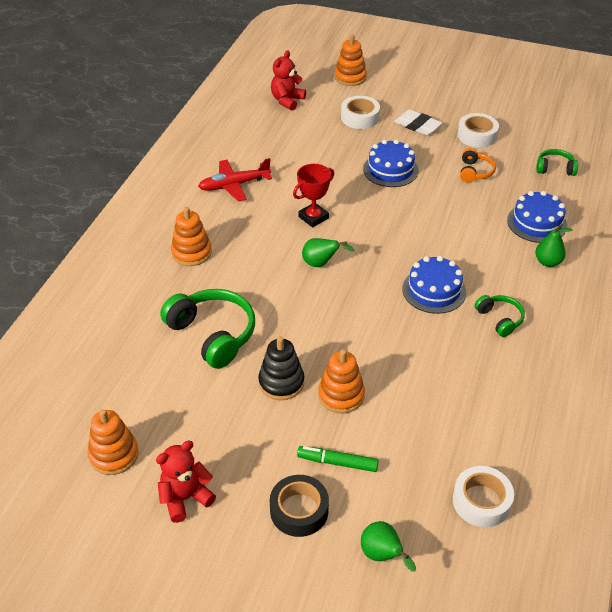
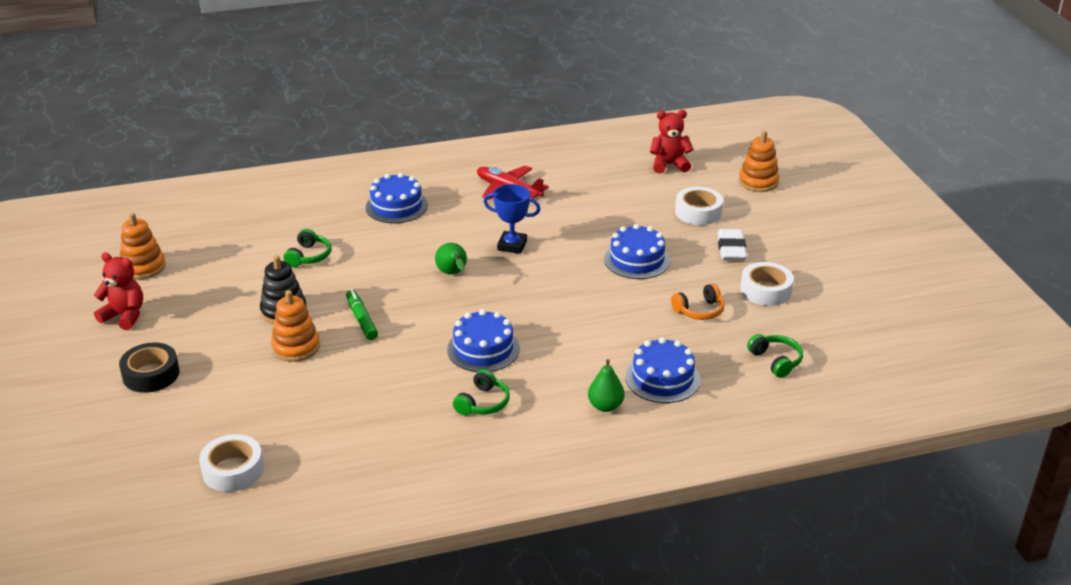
camera: 55 degrees right, 10 degrees down
green headphones [160,289,255,369] -> green headphones [284,229,331,267], size x0.54
orange stacking toy [171,207,212,266] -> blue cake [365,173,428,223]
red trophy [293,164,334,228] -> blue trophy [484,184,540,254]
green marker [297,446,379,472] -> green marker moved to [346,289,378,340]
green pear [361,521,416,572] -> none

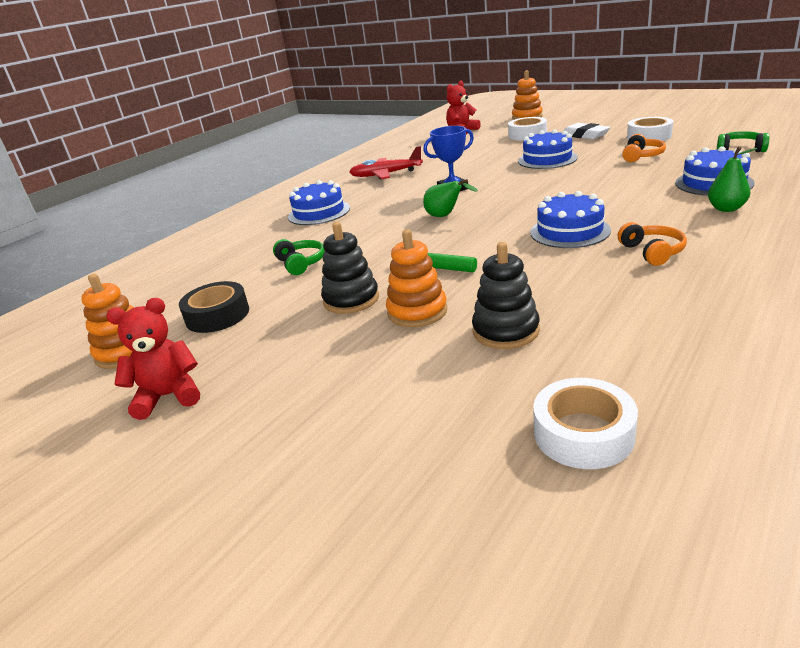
camera: 35 degrees left, 5 degrees down
black tape [119,343,180,393] -> black tape moved to [179,281,249,333]
green headphones [453,369,510,415] -> orange headphones [618,222,687,266]
none -> black stacking toy [472,242,540,349]

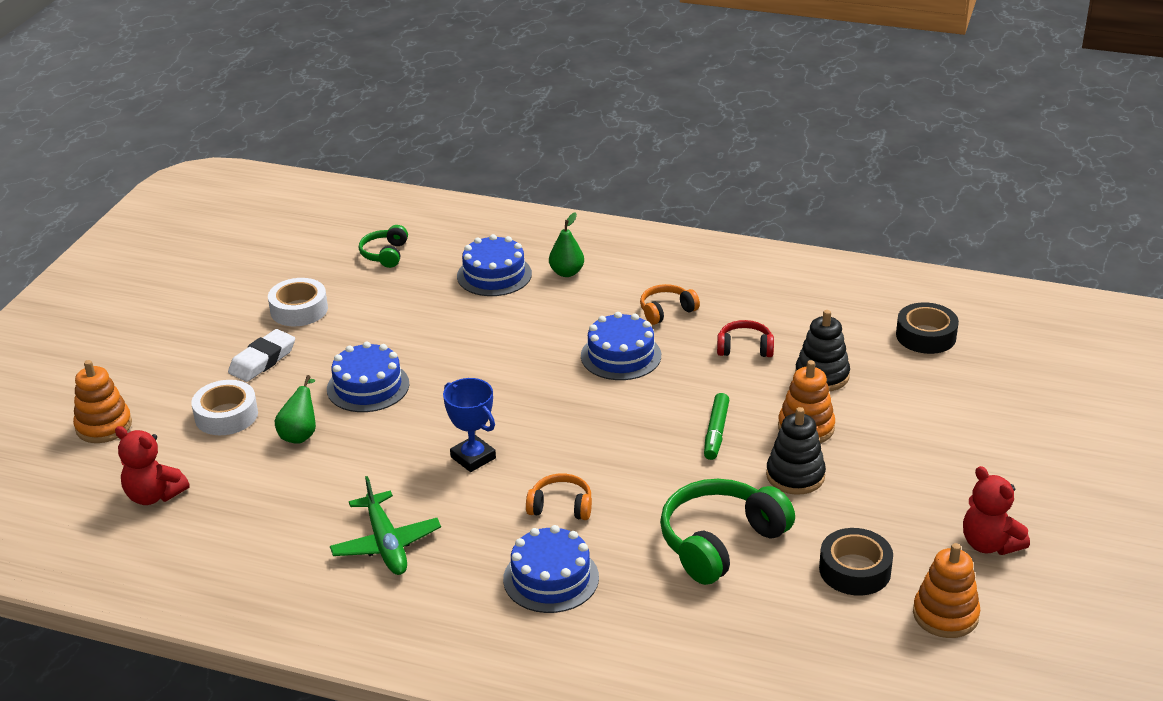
camera: 110 degrees left, 5 degrees up
green headphones [273,239,325,275] -> green headphones [660,479,795,585], size x1.87
red plane [349,146,423,179] -> green plane [330,476,441,575]
green pear [423,179,478,217] -> green pear moved to [275,375,316,444]
white tape [533,378,638,469] -> black tape [896,302,959,354]
orange headphones [622,134,666,162] -> orange headphones moved to [526,474,592,520]
none -> red headphones [717,320,774,357]

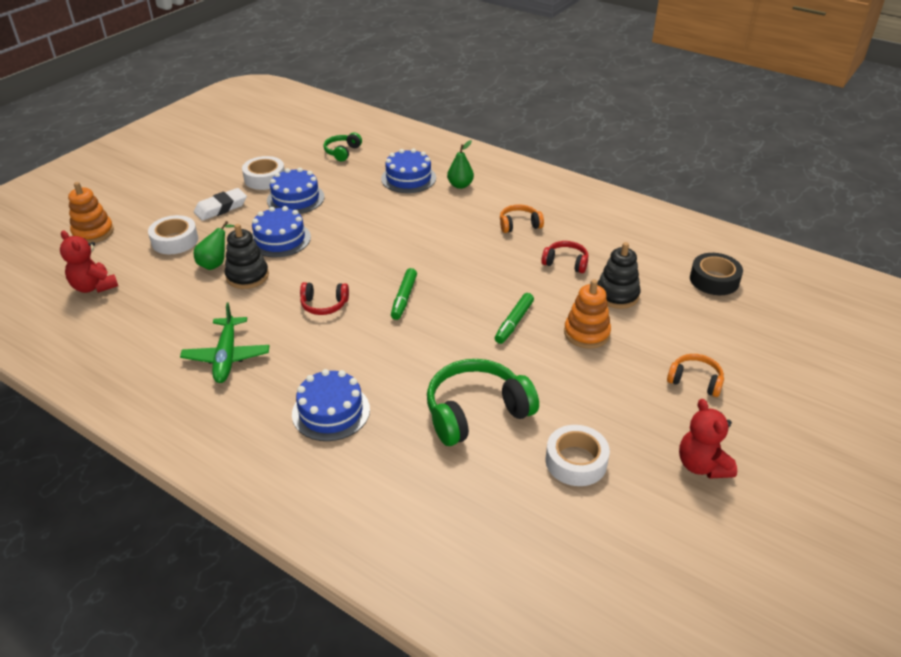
camera: 15 degrees right, 5 degrees up
blue trophy [443,378,496,472] -> red headphones [300,282,349,315]
orange headphones [526,474,592,520] -> orange headphones moved to [667,354,724,397]
blue cake [581,312,661,380] -> blue cake moved to [267,168,325,214]
black stacking toy [766,407,826,495] -> black stacking toy moved to [225,224,269,289]
black tape [819,528,893,595] -> white tape [545,425,610,486]
orange stacking toy [913,543,980,638] -> none
none -> green marker [391,268,417,320]

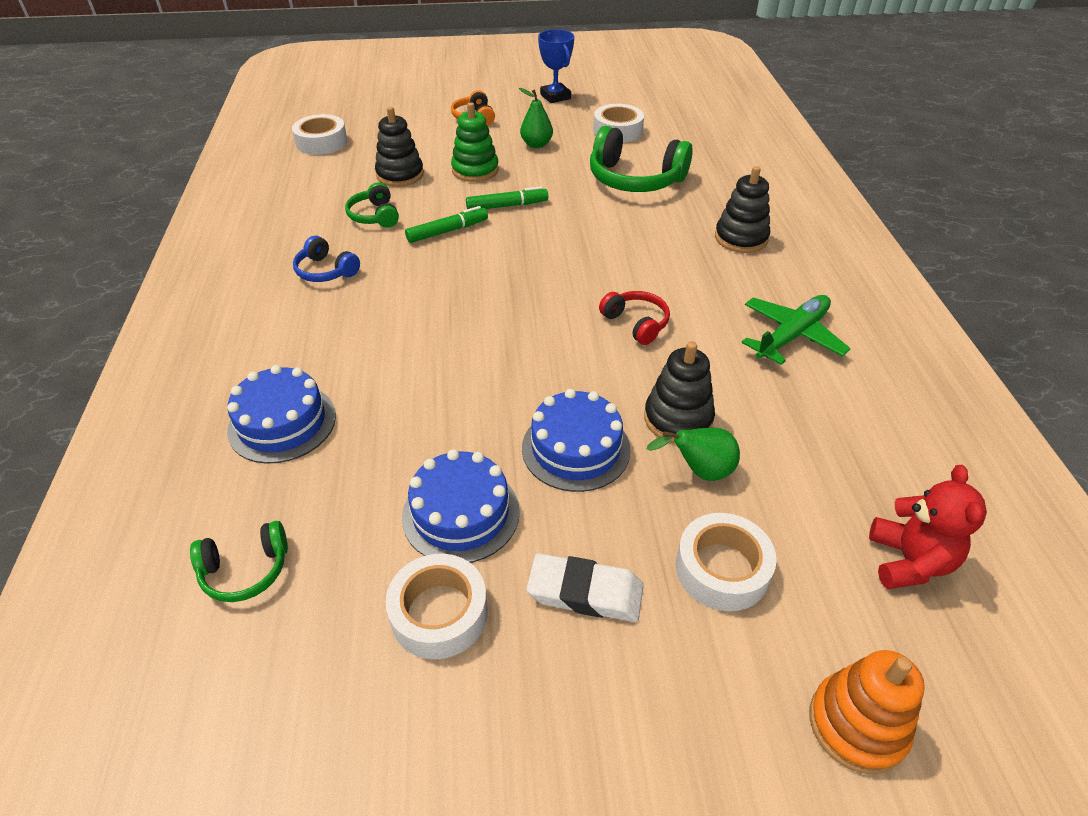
camera: 130 degrees left, 5 degrees up
blue cake [292,369,370,441] -> black stacking toy [715,166,770,253]
green marker [391,268,417,320] -> green marker moved to [405,206,488,243]
green pear [447,140,474,189] -> green pear moved to [519,88,553,148]
orange headphones [500,204,544,233] -> blue headphones [293,236,360,282]
red headphones [541,241,588,273] -> green headphones [345,182,399,228]
orange stacking toy [564,279,611,349] -> green stacking toy [451,102,499,182]
red teddy bear [679,399,737,479] -> blue trophy [538,29,574,103]
black tape [690,253,743,295] -> white tape [292,114,347,155]

